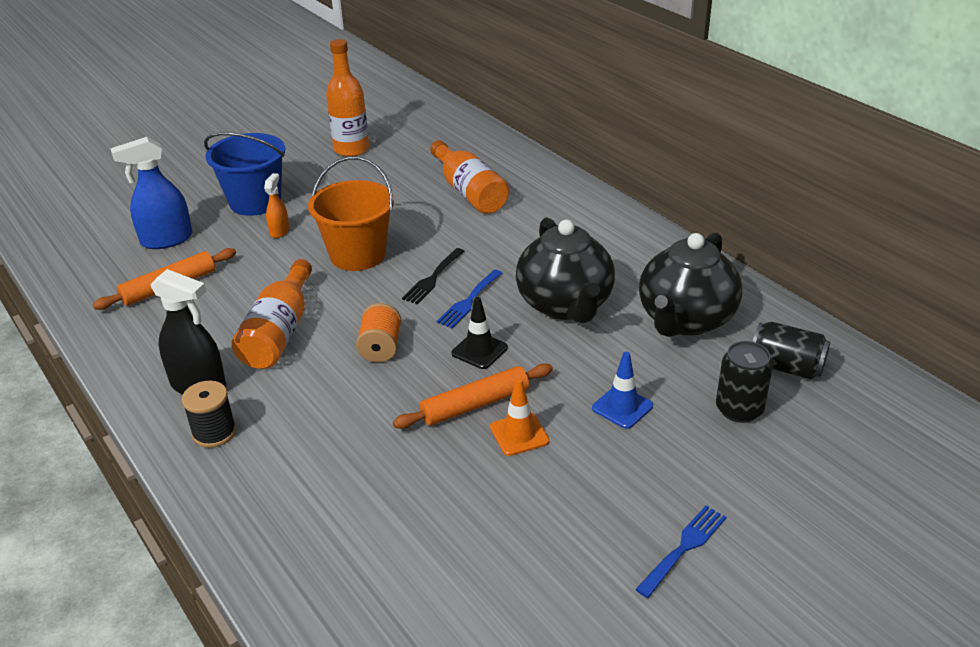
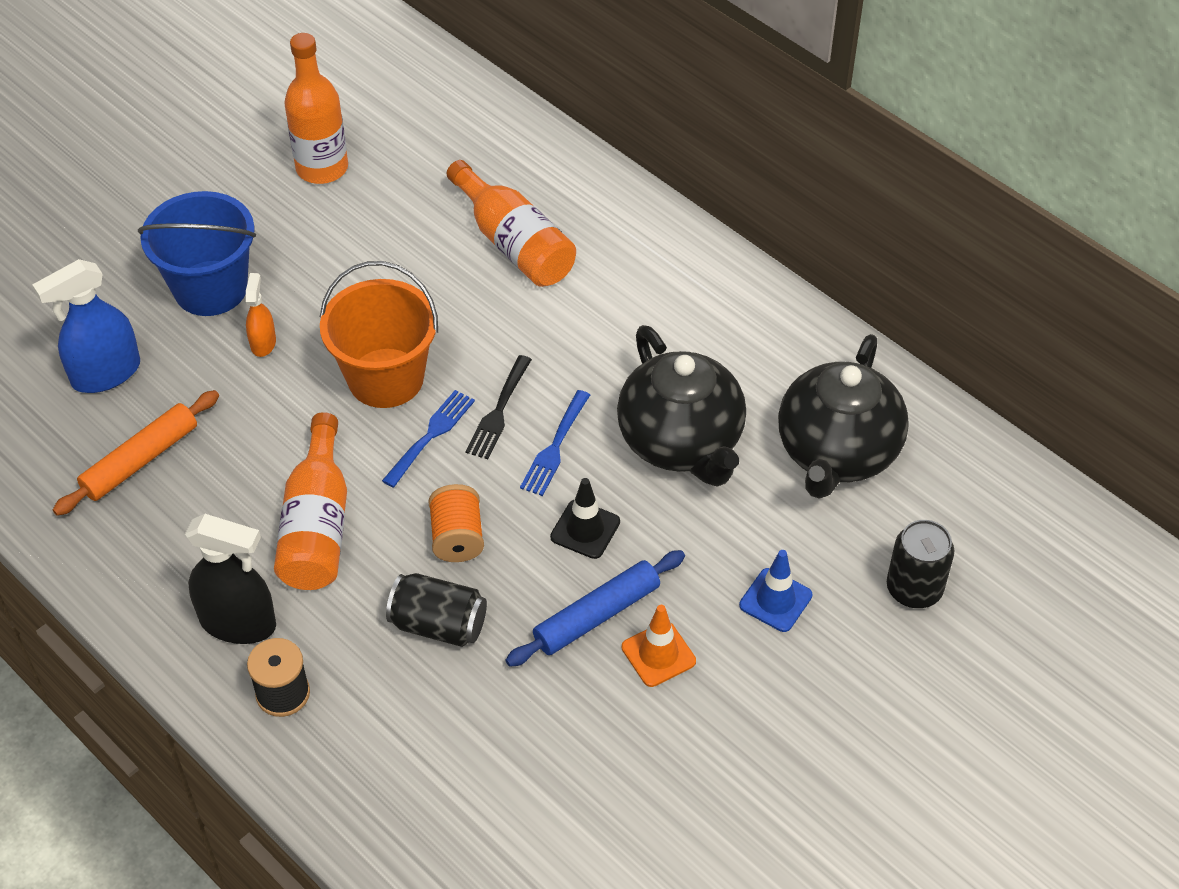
camera: 10 degrees left, 15 degrees up
orange rolling pin [393,364,553,429] -> blue rolling pin [506,550,685,667]
blue fork [635,506,727,598] -> blue fork moved to [382,390,475,488]
black can [753,322,830,379] -> black can moved to [386,573,487,647]

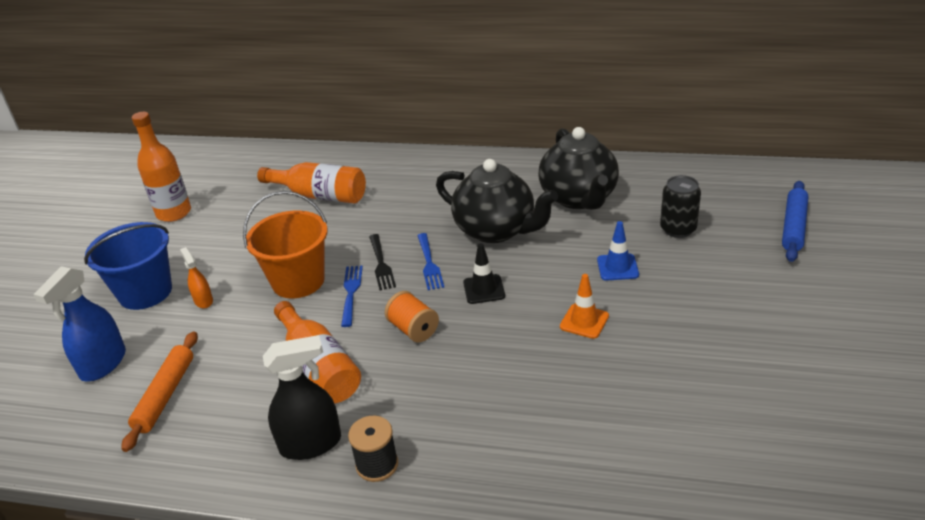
camera: 30 degrees left, 15 degrees down
black can [386,573,487,647] -> none
blue rolling pin [506,550,685,667] -> blue rolling pin moved to [782,181,808,262]

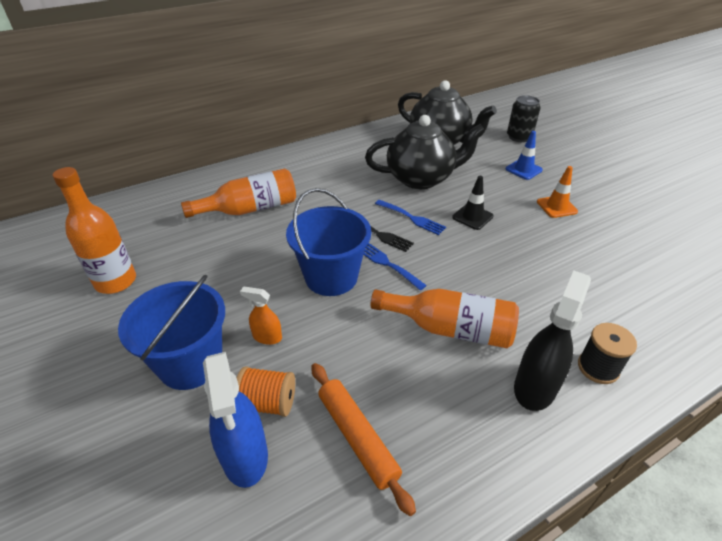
camera: 45 degrees left, 5 degrees up
orange bucket [243,191,328,298] -> blue bucket [286,188,371,296]
orange spool [385,291,439,343] -> orange spool moved to [237,366,295,417]
blue rolling pin [782,181,808,262] -> none

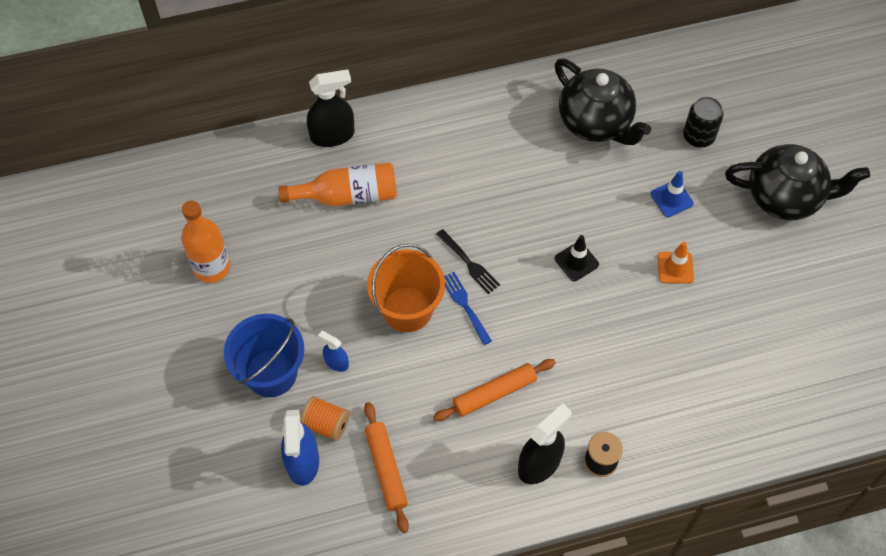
camera: 15 degrees right, 20 degrees up
orange spray bottle [240,286,282,345] -> blue spray bottle [318,331,349,372]
blue bucket [286,188,371,296] -> orange bucket [367,244,445,332]
black teapot [365,115,485,189] -> black teapot moved to [725,144,870,220]
orange bottle [370,289,519,348] -> orange rolling pin [433,359,556,421]
blue fork [375,200,446,235] -> none
none -> black spray bottle [307,69,355,147]

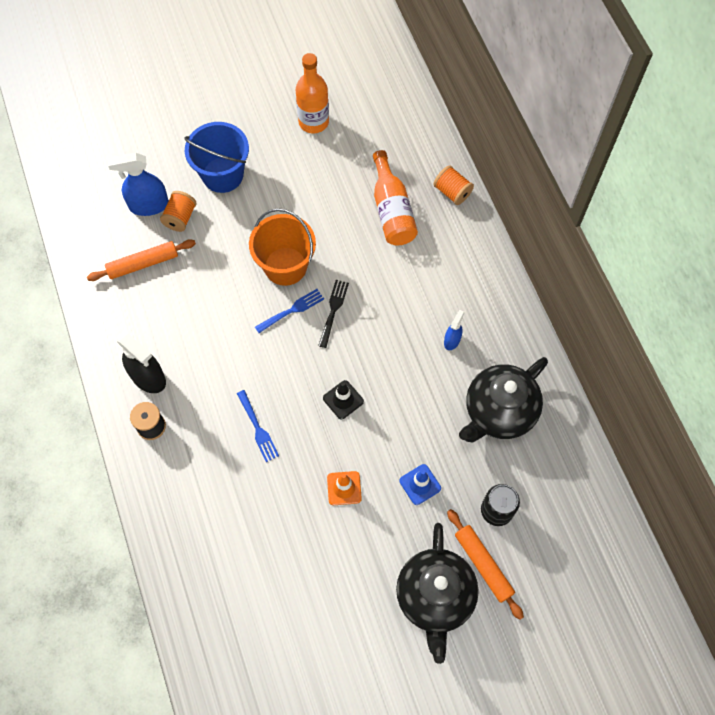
camera: 85 degrees right, 5 degrees up
black spray bottle [307,69,355,147] -> orange spool [433,165,474,205]
blue spray bottle [318,331,349,372] -> blue spray bottle moved to [444,309,464,350]
orange rolling pin [433,359,556,421] -> orange rolling pin moved to [447,509,524,620]
black fork [436,229,500,294] -> black fork turned 150 degrees clockwise [318,280,349,348]
none -> blue fork [237,390,279,462]

